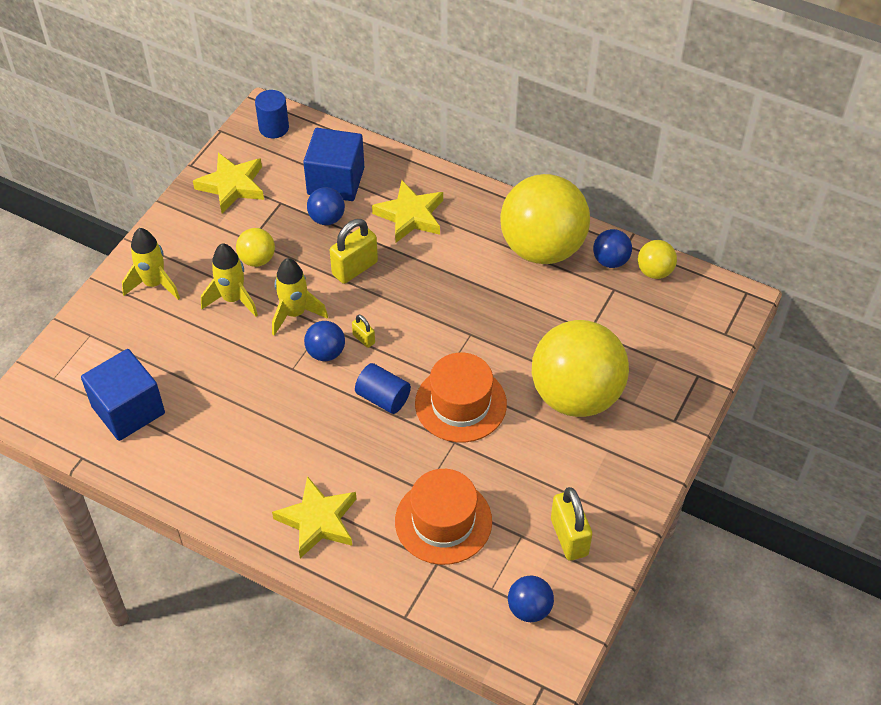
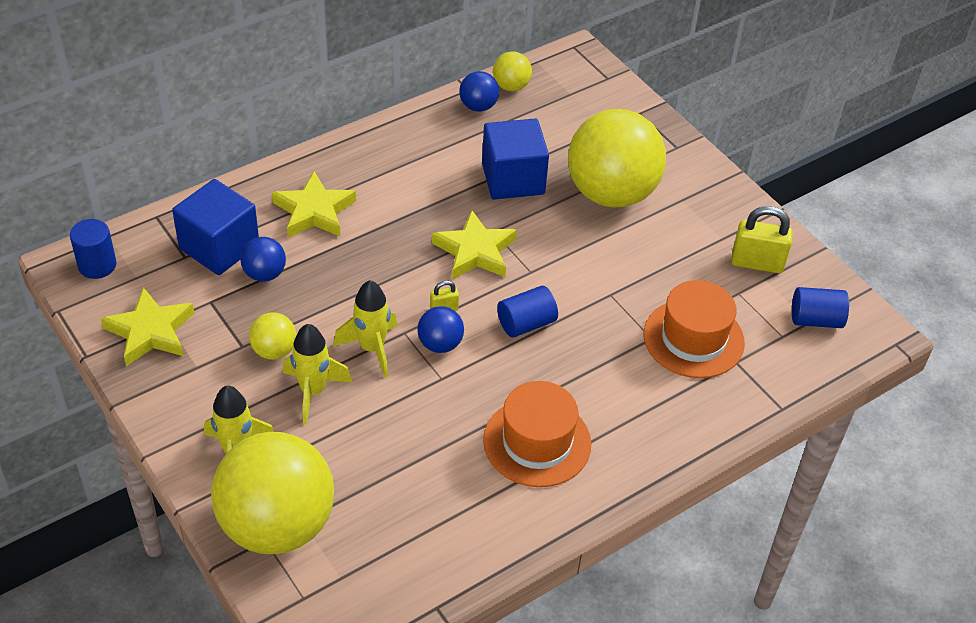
camera: 65 degrees left, 5 degrees down
blue cube [81,349,165,441] -> blue cube moved to [482,118,549,200]
yellow star [272,476,356,558] -> yellow star moved to [432,210,517,280]
yellow padlock [330,219,378,284] -> none
orange hat [415,353,507,442] -> orange hat moved to [483,381,591,487]
yellow ball [500,174,590,264] -> yellow ball moved to [211,432,334,554]
blue ball [508,575,554,622] -> blue cylinder [792,287,849,328]

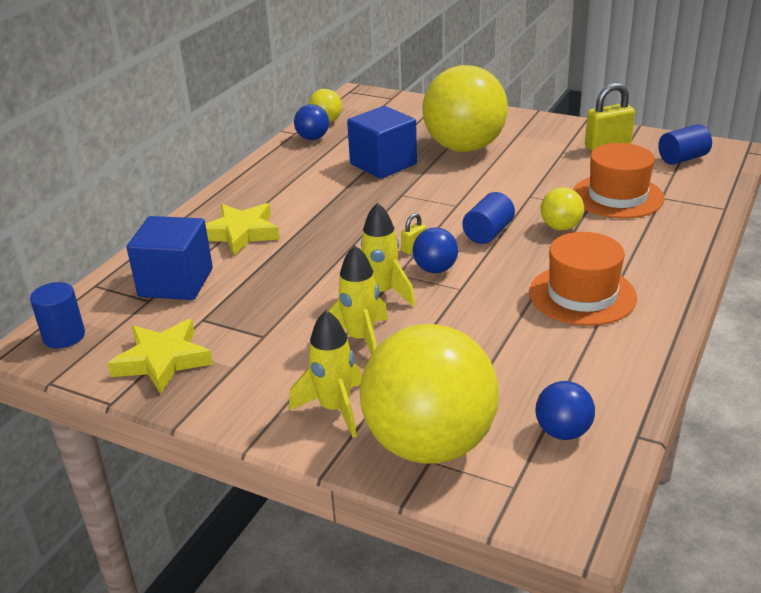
camera: 25 degrees left, 15 degrees down
blue ball [240,237,286,282] -> blue ball moved to [536,381,595,440]
yellow ball [249,312,296,360] -> yellow ball moved to [541,187,584,231]
yellow star [432,210,517,280] -> none

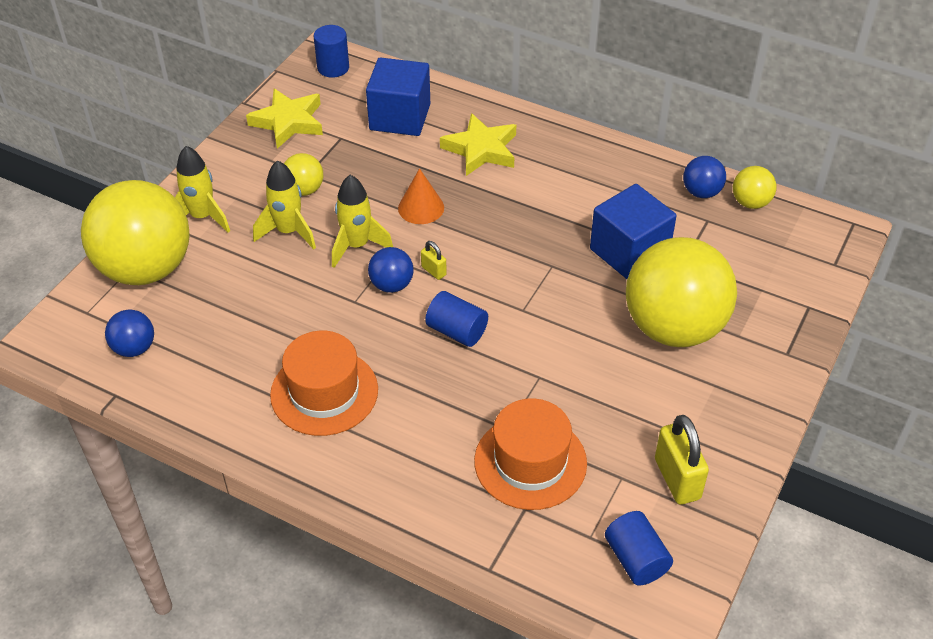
camera: 90 degrees right, 15 degrees up
yellow ball [541,187,584,231] -> yellow ball moved to [284,153,323,196]
none -> orange cone [398,168,444,224]

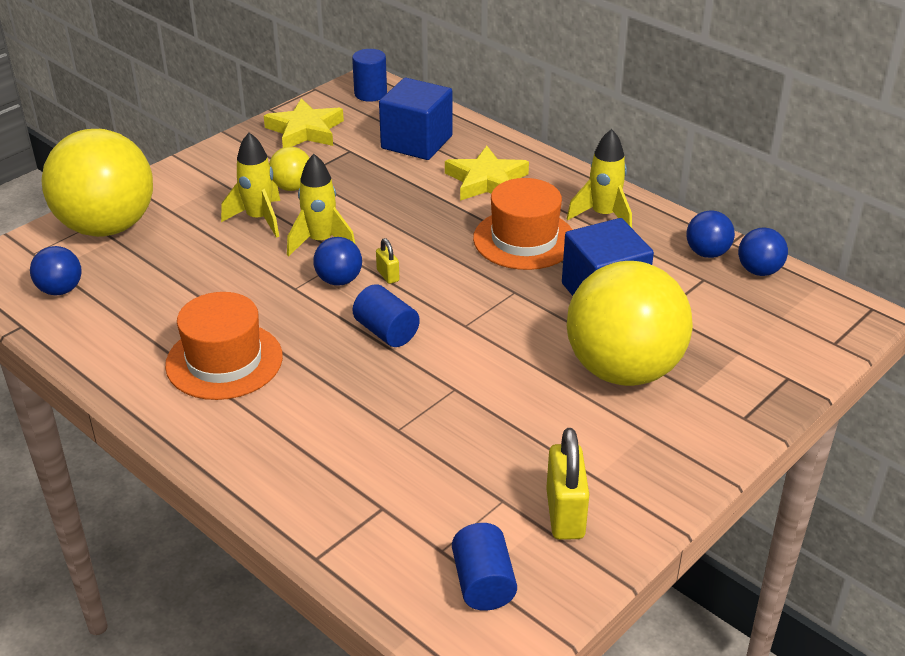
camera: 15 degrees right, 10 degrees down
yellow rocket [175,146,230,233] -> yellow rocket moved to [567,129,632,228]
orange cone [398,168,444,224] -> none
orange hat [474,398,587,510] -> orange hat moved to [473,178,572,270]
yellow ball [733,166,777,209] -> blue ball [738,228,788,276]

